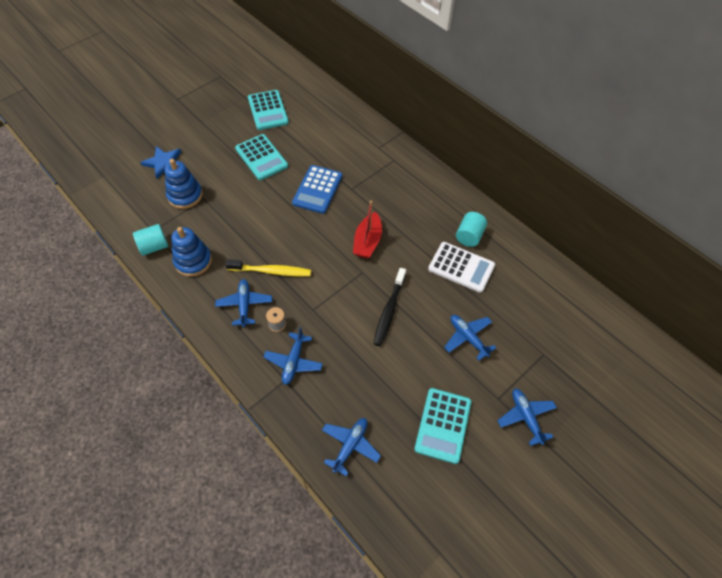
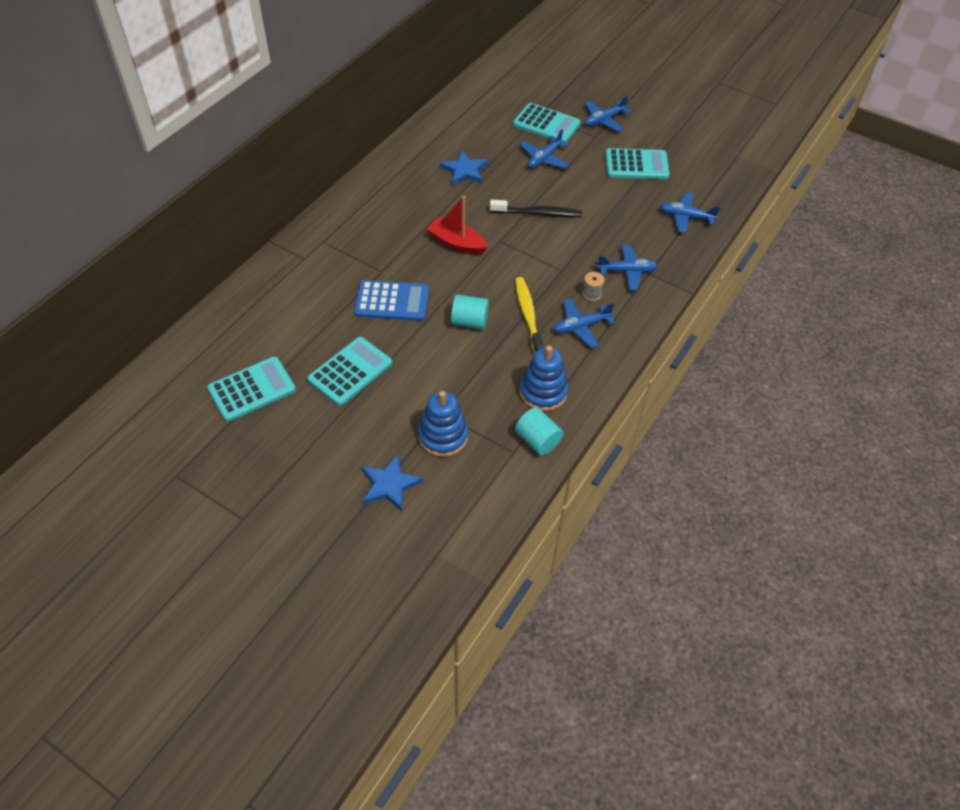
camera: 105 degrees left, 5 degrees down
red boat [353,201,382,259] -> red boat turned 150 degrees counterclockwise [427,196,488,255]
white calculator [428,242,495,293] -> blue star [440,150,488,185]
turquoise cylinder [456,212,487,247] -> turquoise cylinder moved to [451,294,489,329]
none -> turquoise calculator [513,103,581,142]

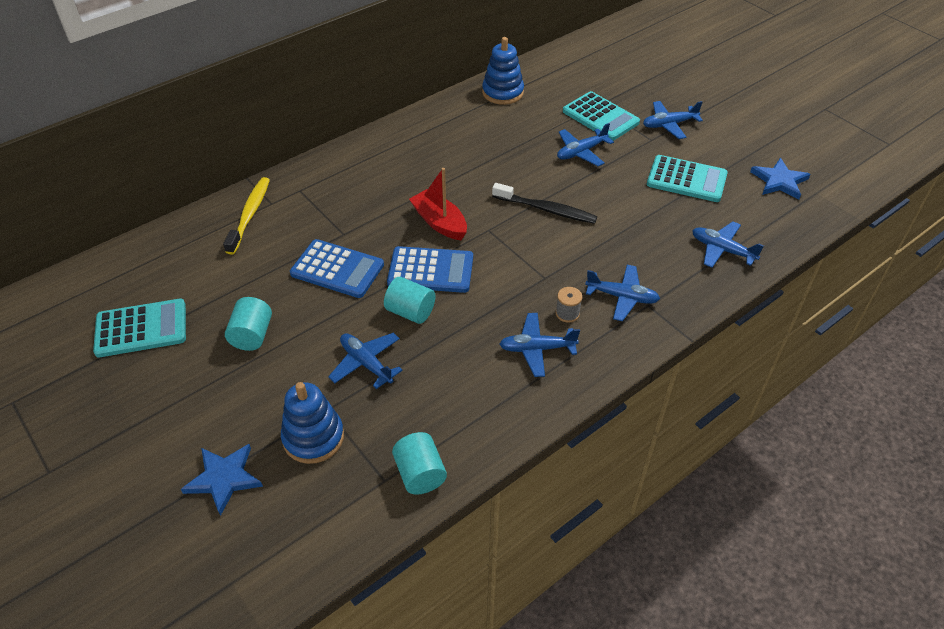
camera: 20 degrees right, 5 degrees down
turquoise calculator [307,337,392,406] -> turquoise cylinder [225,297,272,351]
blue star [440,150,488,185] -> blue star moved to [750,158,811,199]
yellow toothbrush [515,277,544,353] -> yellow toothbrush moved to [223,177,270,255]
blue stacking toy [520,346,568,411] -> blue stacking toy moved to [482,37,524,105]
none -> blue plane [328,333,403,389]
none -> blue calculator [387,246,473,293]

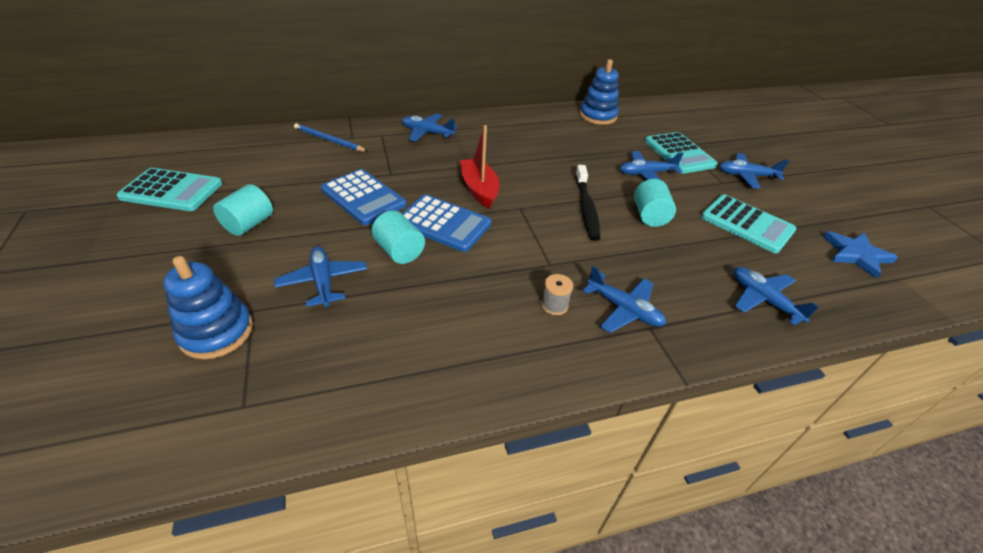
camera: 20 degrees right, 5 degrees down
blue star [181,444,263,516] -> none
yellow toothbrush [223,177,270,255] -> blue pencil [294,123,368,152]
turquoise cylinder [392,432,447,495] -> turquoise cylinder moved to [634,179,676,227]
black toothbrush [492,183,597,224] -> black toothbrush turned 45 degrees clockwise [575,165,601,241]
blue plane [499,313,580,377] -> blue plane moved to [402,114,457,142]

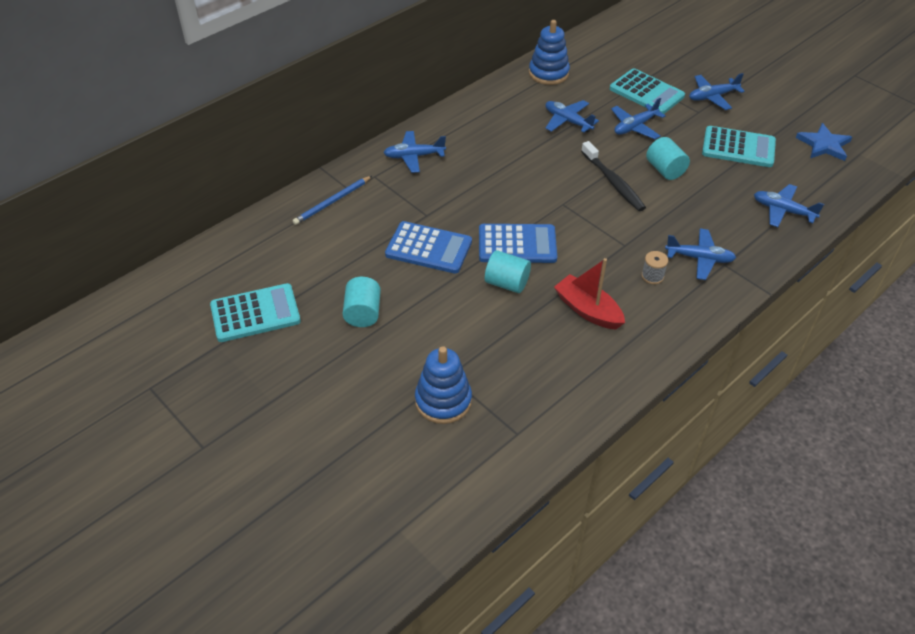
camera: 25 degrees left, 5 degrees up
blue plane [274,246,367,307] -> blue plane moved to [545,100,599,133]
blue pencil [294,123,368,152] -> blue pencil turned 45 degrees counterclockwise [292,176,372,225]
red boat [460,125,499,209] -> red boat moved to [554,258,625,329]

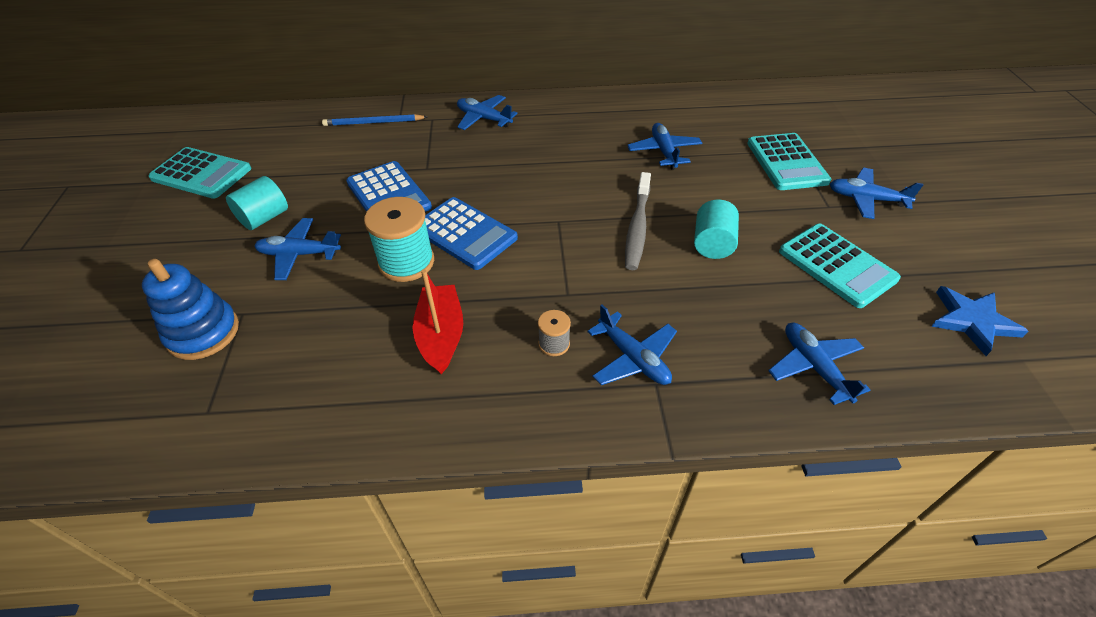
camera: 40 degrees right, 0 degrees up
turquoise cylinder [485,250,531,293] -> turquoise spool [364,197,434,282]
blue stacking toy [529,20,570,85] -> none
black toothbrush [581,141,646,211] -> grey toothbrush [625,172,651,270]
blue plane [611,98,666,139] -> blue plane moved to [255,218,341,280]

